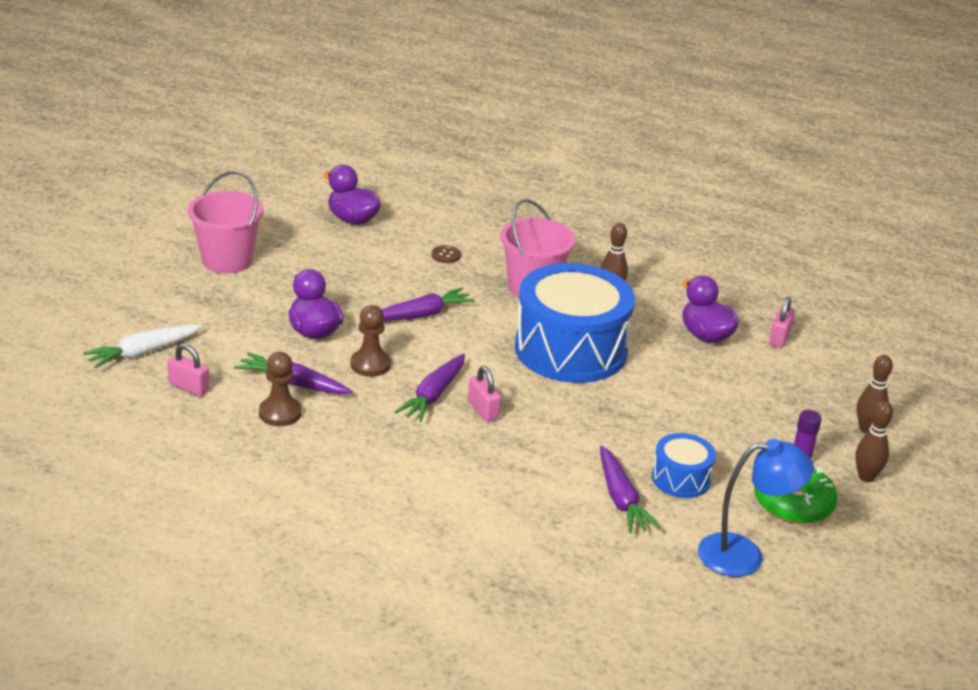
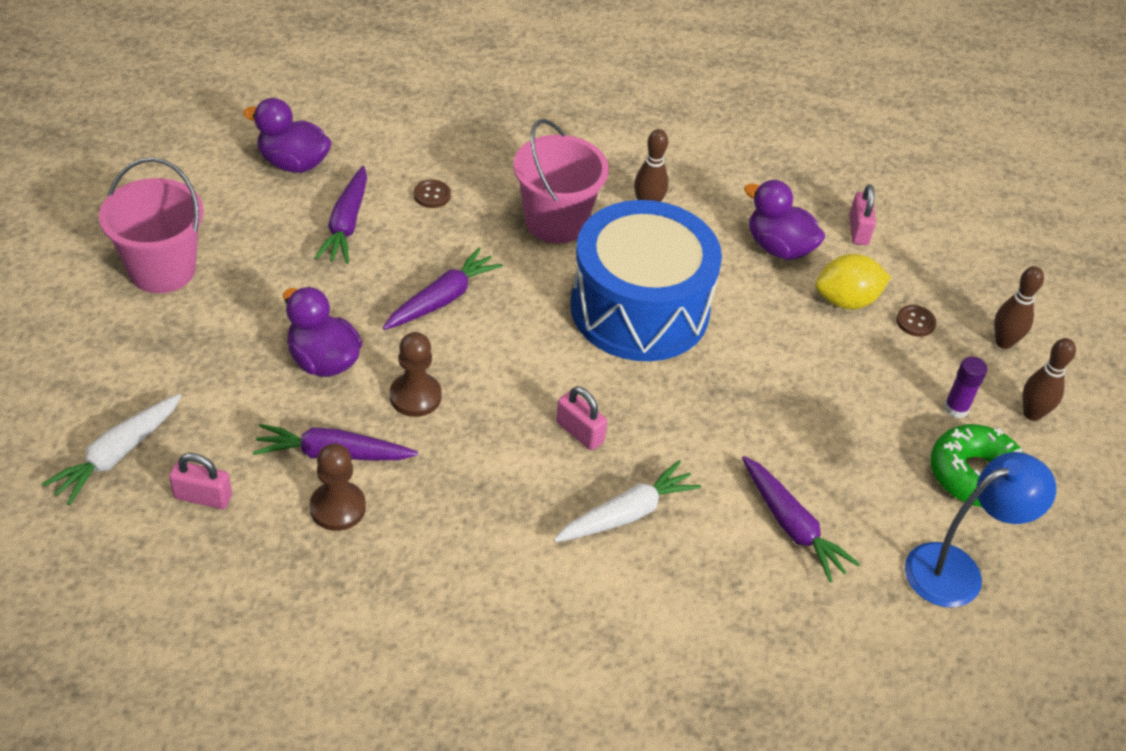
camera: 20 degrees left, 15 degrees up
purple carrot [395,354,465,422] -> purple carrot moved to [314,166,367,264]
blue drum [652,433,716,498] -> none
none -> white carrot [554,461,701,542]
none -> yellow lemon [815,254,891,309]
none -> brown button [896,305,936,337]

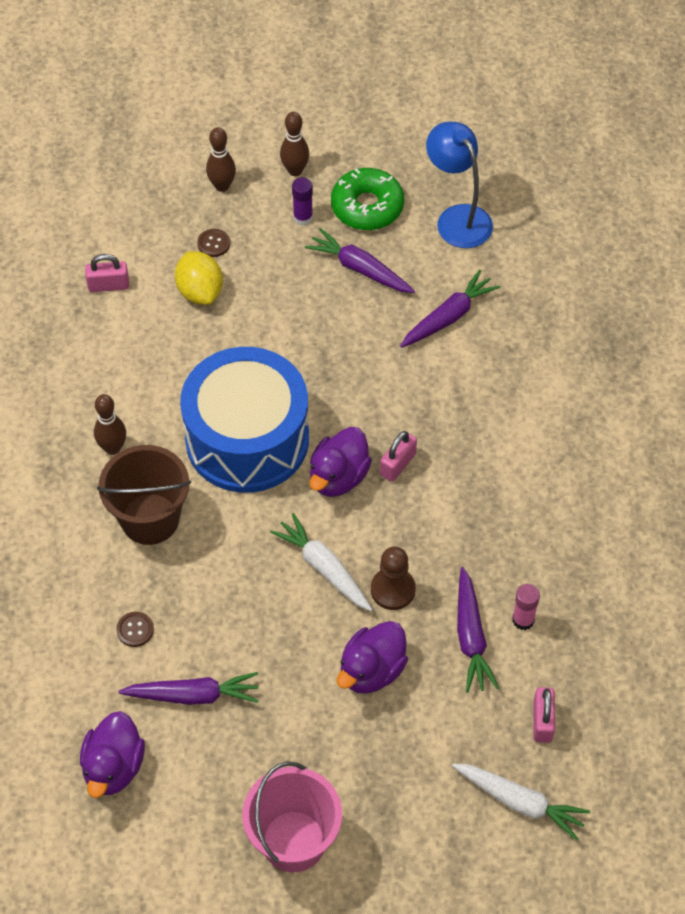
camera: 95 degrees left, 10 degrees up
brown pawn [309,443,366,531] -> pink glue stick [512,584,540,630]
purple carrot [383,248,503,330] -> purple carrot moved to [305,228,415,293]
pink bucket [514,119,609,243] -> brown bucket [97,445,191,545]
white carrot [554,461,701,542] -> white carrot moved to [270,513,373,611]
purple duck [744,180,825,260] -> purple duck moved to [310,427,372,497]

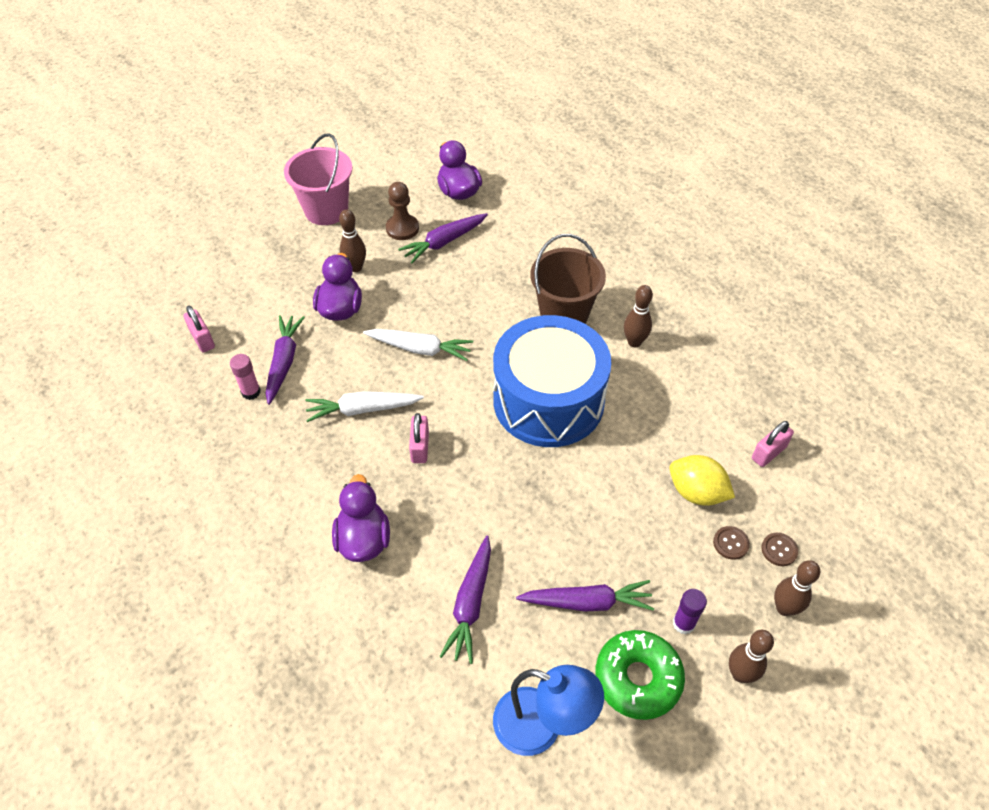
camera: 145 degrees right, 5 degrees down
brown button [116,612,154,647] -> brown button moved to [761,533,798,566]
purple duck [310,427,372,497] -> purple duck moved to [332,474,390,562]
brown pawn [371,547,416,610] -> brown pawn moved to [386,182,419,240]
white carrot [452,763,590,841] -> white carrot moved to [306,391,424,422]
purple carrot [457,567,499,693] -> purple carrot turned 45 degrees clockwise [265,315,305,405]
none -> brown bowling pin [339,210,366,272]

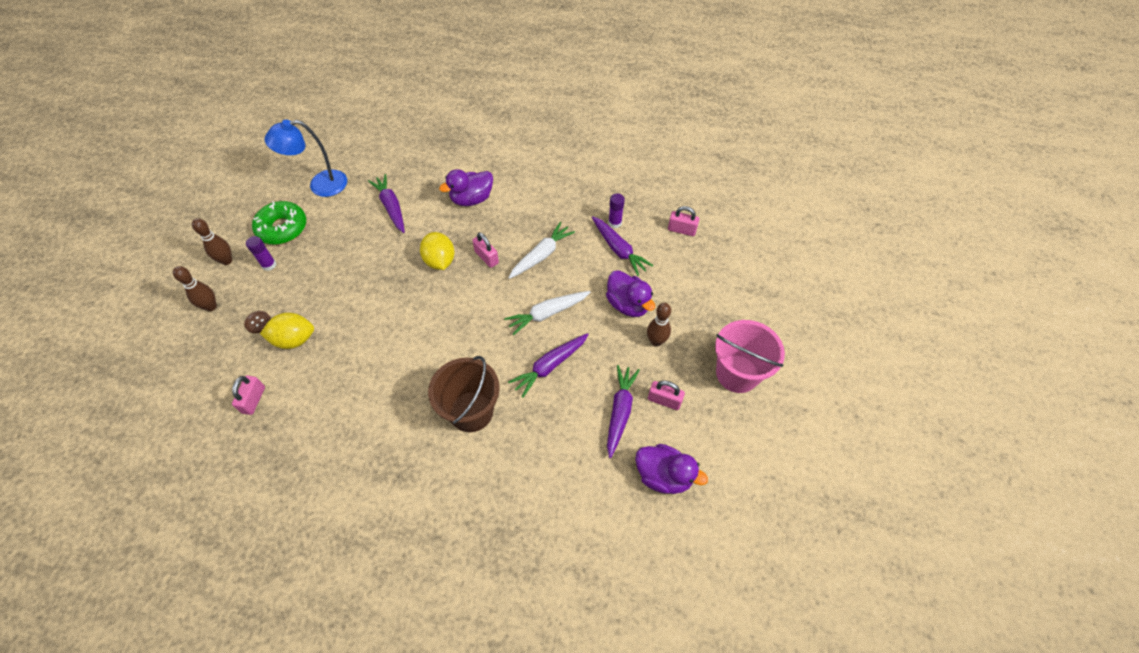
camera: 140 degrees right, 5 degrees up
pink glue stick [230,354,261,400] -> purple glue stick [608,193,625,228]
purple duck [332,474,390,562] -> purple duck turned 105 degrees clockwise [439,169,493,206]
brown pawn [386,182,419,240] -> pink padlock [648,381,685,410]
blue drum [493,315,612,447] -> none
purple carrot [516,580,654,612] -> purple carrot moved to [508,333,589,398]
brown bowling pin [624,285,653,347] -> none
brown button [761,533,798,566] -> none
none -> yellow lemon [420,232,454,270]

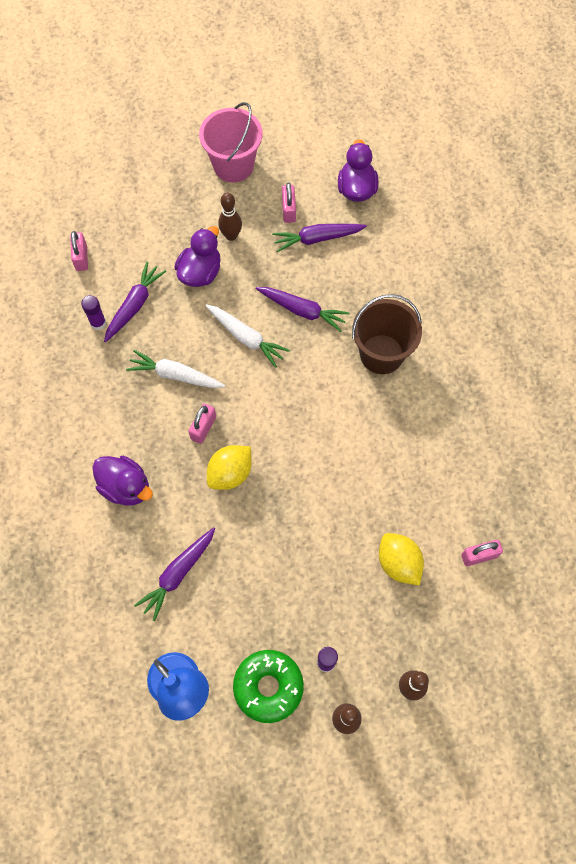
camera: 115 degrees left, 10 degrees up
brown button [244,311,271,333] -> none

